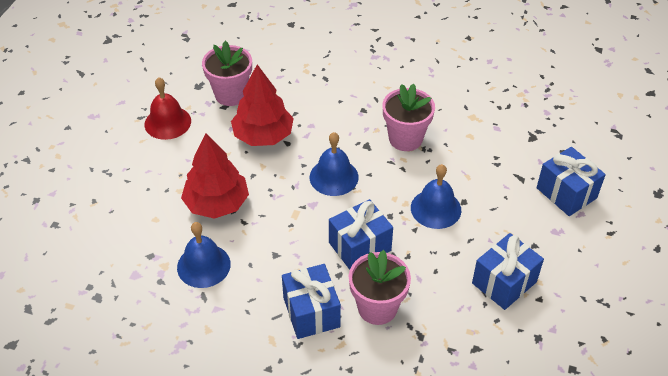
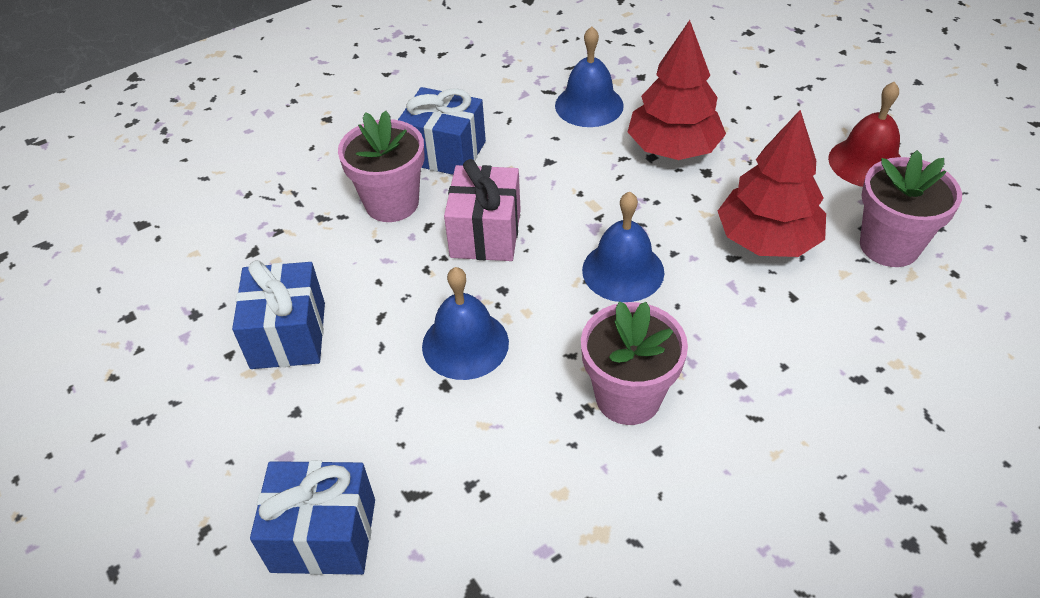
camera: 130 degrees right, 0 degrees up
blue gift [329,199,393,270] -> pink gift [444,159,521,261]

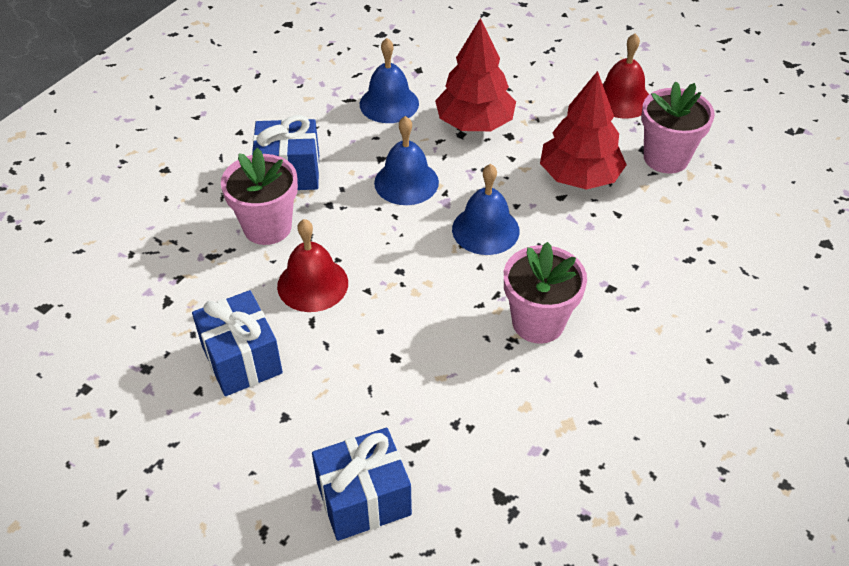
camera: 25 degrees left, 0 degrees up
blue bell [422,267,509,380] -> blue bell moved to [374,116,439,205]
pink gift [444,159,521,261] -> none
none -> red bell [277,219,348,312]

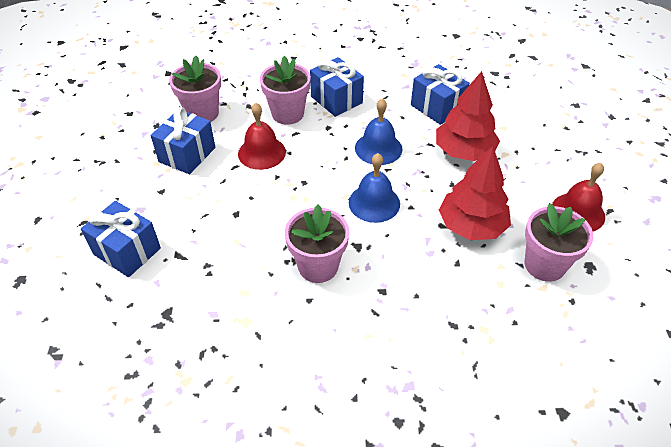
camera: 55 degrees right, 0 degrees up
blue bell [360,38,419,123] -> blue gift [411,64,470,125]
none -> pink flower pot [169,56,221,122]

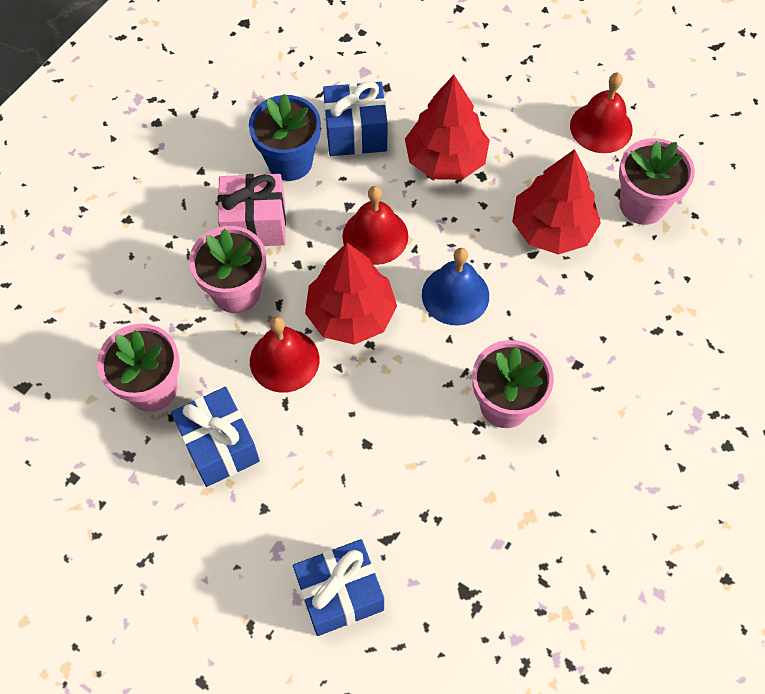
camera: 55 degrees left, 15 degrees up
blue gift [310,57,364,117] -> pink gift [218,174,286,246]
blue bell [355,98,402,165] -> red bell [342,186,408,265]
none -> blue flower pot [249,94,321,181]
none -> red tree [305,243,397,345]

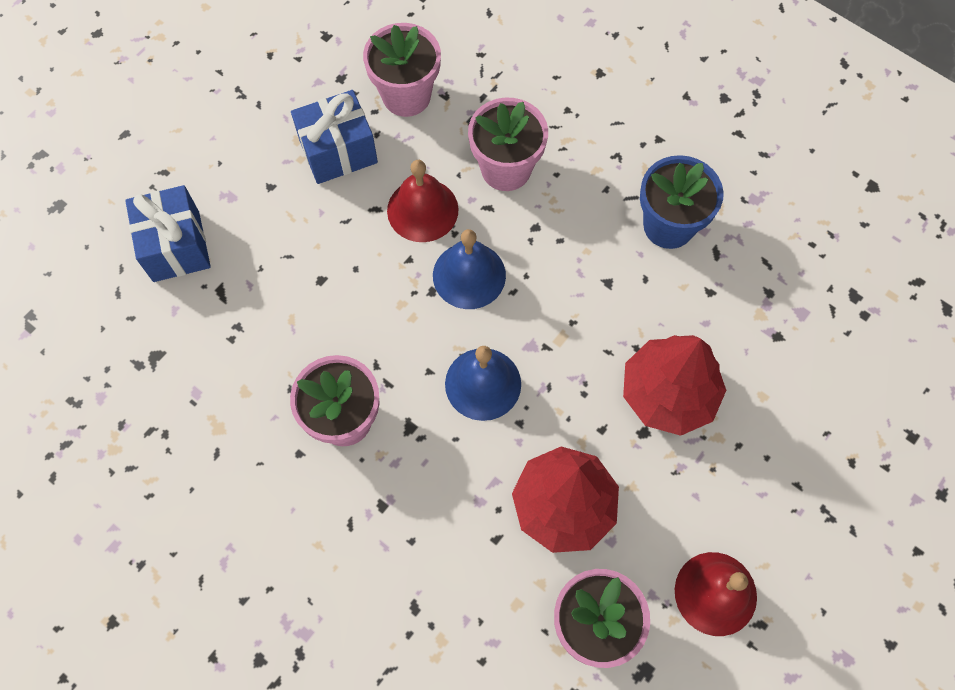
camera: 95 degrees right, 5 degrees up
pink gift [218,174,286,246] -> none
red tree [305,243,397,345] -> blue bell [433,229,506,309]
blue gift [323,81,387,156] -> none
red bell [342,186,408,265] -> none

